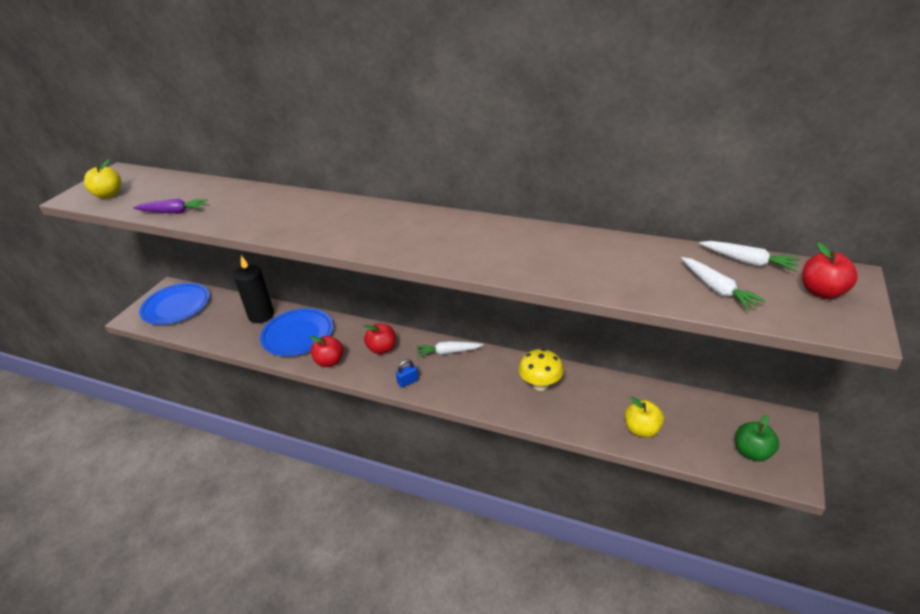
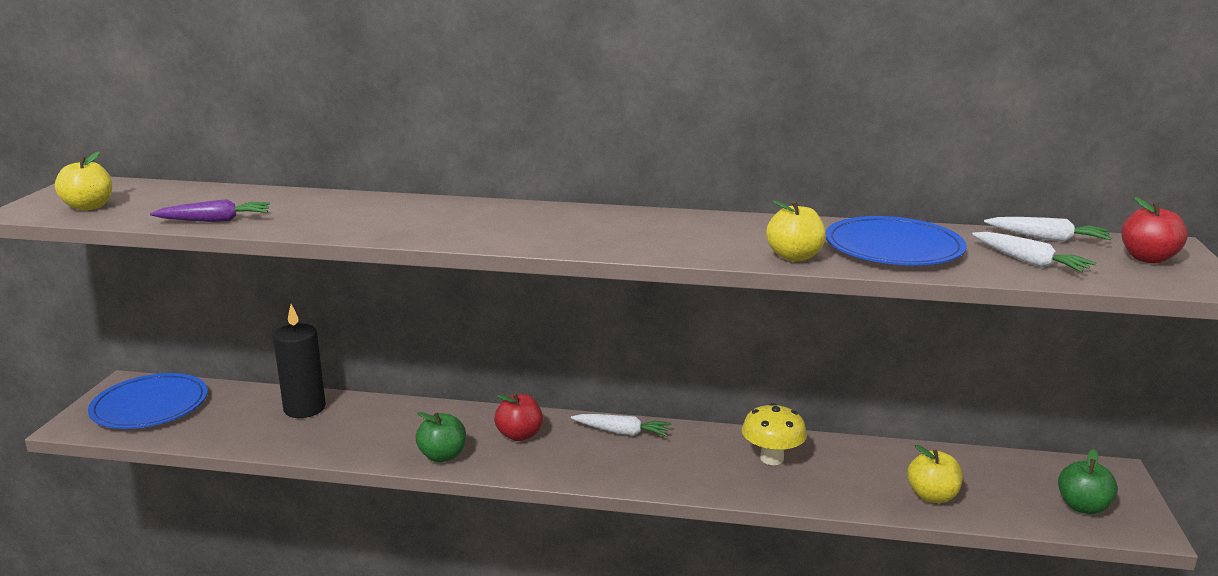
camera: 15 degrees left, 15 degrees down
blue plate [260,308,333,356] -> blue plate moved to [826,216,967,265]
red apple [310,336,344,367] -> green apple [416,412,466,463]
blue padlock [396,359,419,388] -> none
white carrot [416,341,484,357] -> white carrot turned 150 degrees counterclockwise [571,414,671,437]
none -> yellow apple [766,201,826,262]

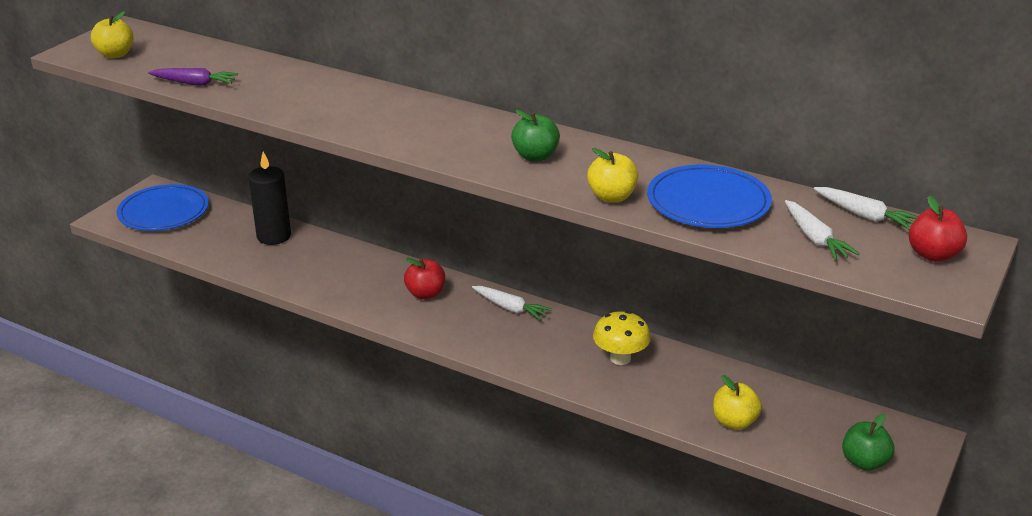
camera: 20 degrees right, 10 degrees up
green apple [416,412,466,463] -> green apple moved to [511,110,560,161]

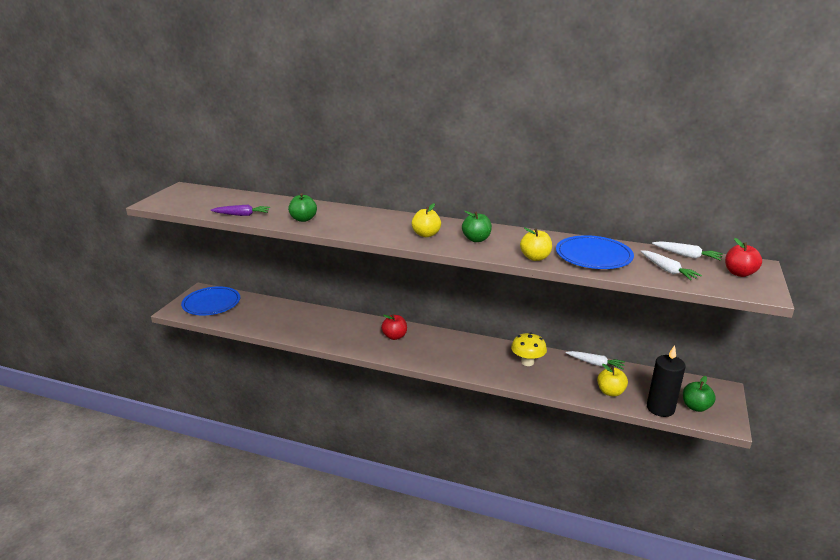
camera: 10 degrees left, 5 degrees down
yellow apple [91,11,134,58] -> yellow apple moved to [412,203,441,237]
black candle [248,152,291,245] -> black candle moved to [647,345,686,417]
white carrot [472,286,552,321] -> white carrot moved to [566,351,625,370]
none -> green apple [288,193,317,222]

